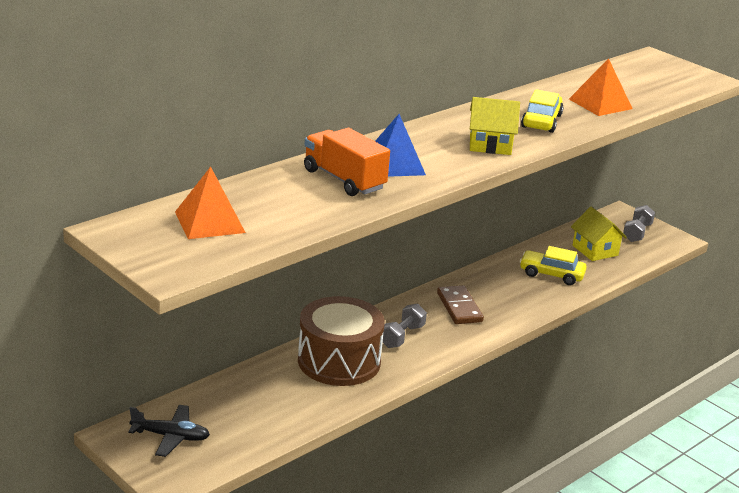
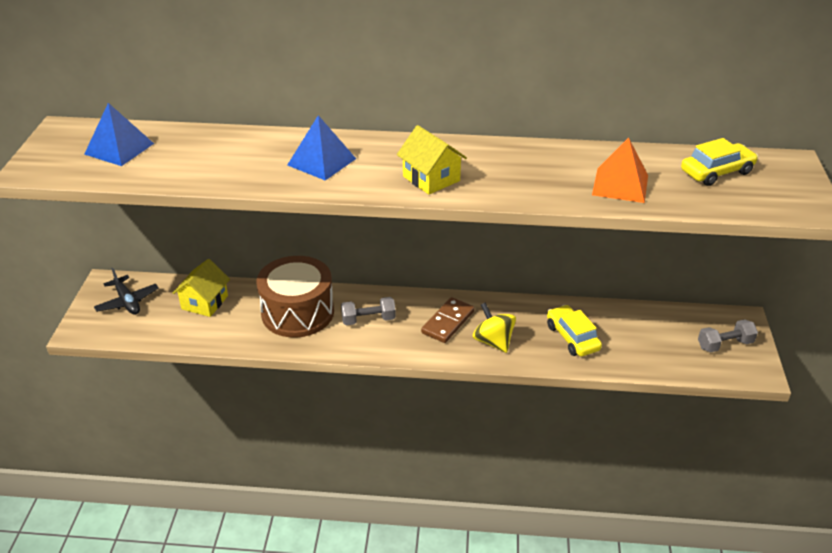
camera: 50 degrees right, 10 degrees up
orange pyramid [175,167,246,239] -> blue pyramid [84,103,154,166]
orange truck [304,128,390,196] -> none
yellow car [521,89,564,133] -> yellow car moved to [681,138,758,186]
yellow house [571,207,627,261] -> yellow house moved to [173,259,230,317]
none -> yellow spinning top [473,302,516,353]

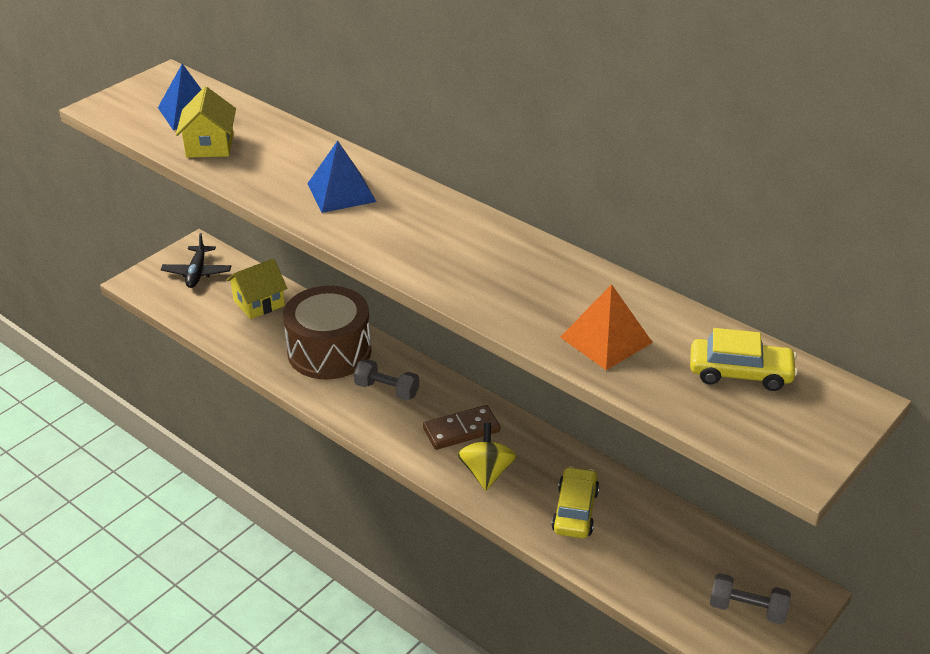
camera: 35 degrees right, 0 degrees up
yellow house [397,125,467,195] -> yellow house moved to [176,87,236,158]

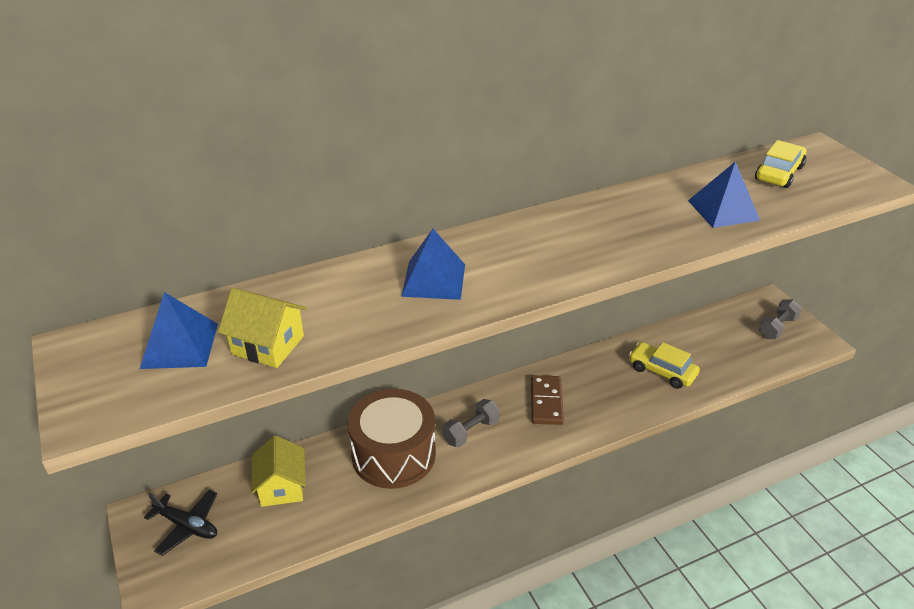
camera: 65 degrees left, 0 degrees up
yellow spinning top [457,423,516,491] -> none
orange pyramid [560,284,653,370] -> blue pyramid [688,161,760,228]

